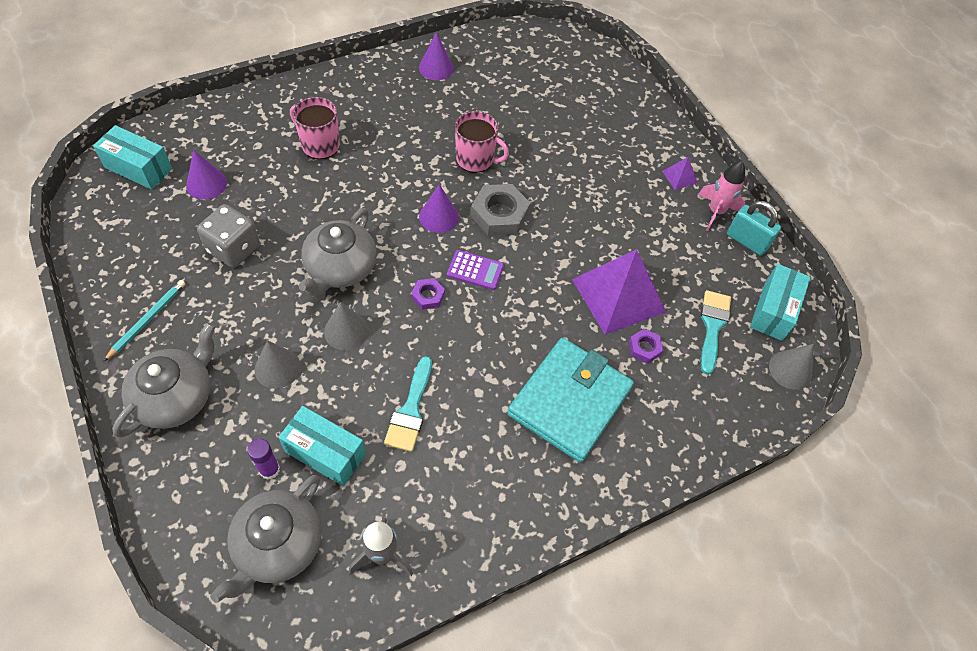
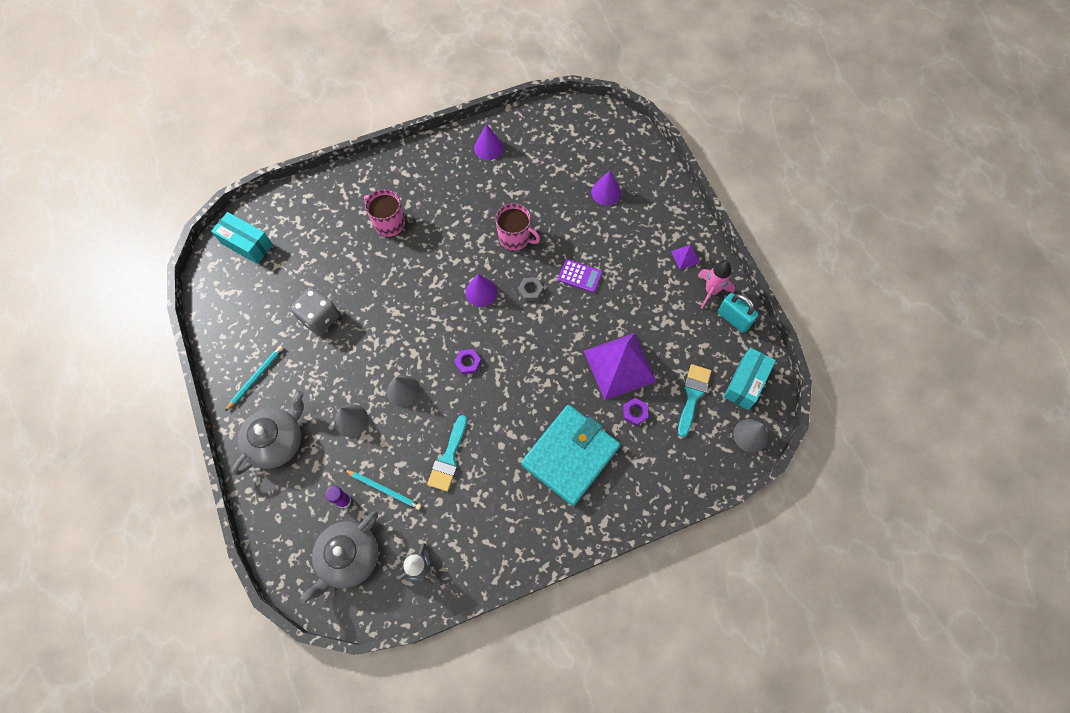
camera: 10 degrees right, 10 degrees up
purple cone [186,150,227,200] -> purple cone moved to [591,170,621,206]
turquoise box [278,406,366,486] -> turquoise pencil [345,470,421,510]
grey teapot [298,208,377,296] -> none
purple calculator [447,250,504,290] -> purple calculator moved to [558,259,602,293]
grey nut [471,184,530,236] -> grey nut [518,277,543,301], size x0.54

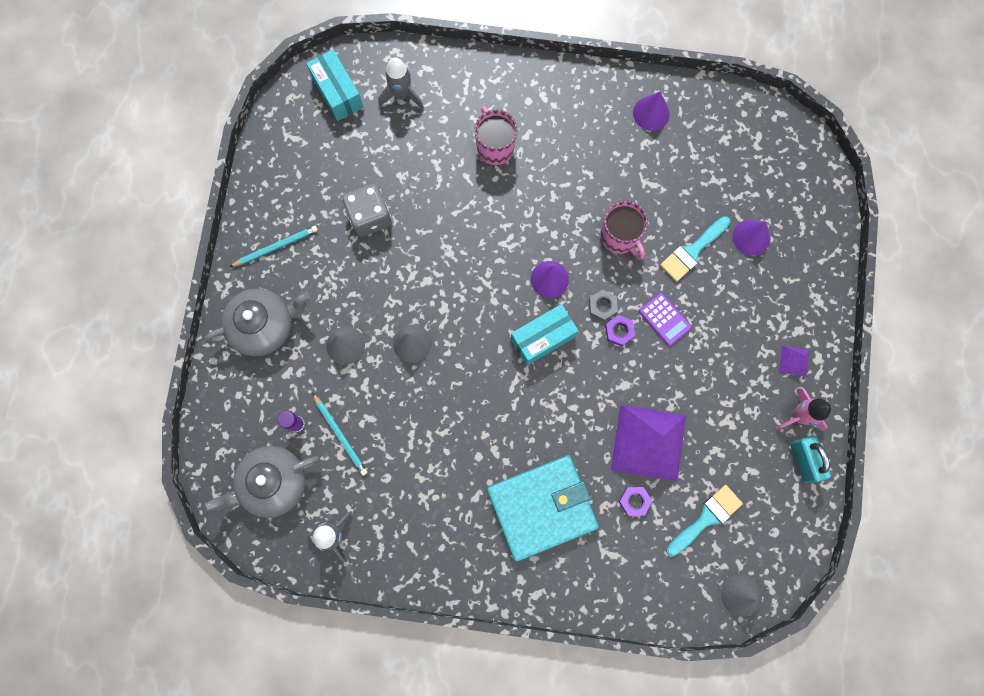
camera: 30 degrees right, 10 degrees up
turquoise brush [427,415,467,492] -> turquoise brush moved to [660,216,730,282]
purple nut [454,349,481,374] -> purple nut moved to [605,315,635,346]
turquoise box [723,348,776,410] -> turquoise box moved to [511,304,578,366]
none -> grey rocket [378,57,424,109]

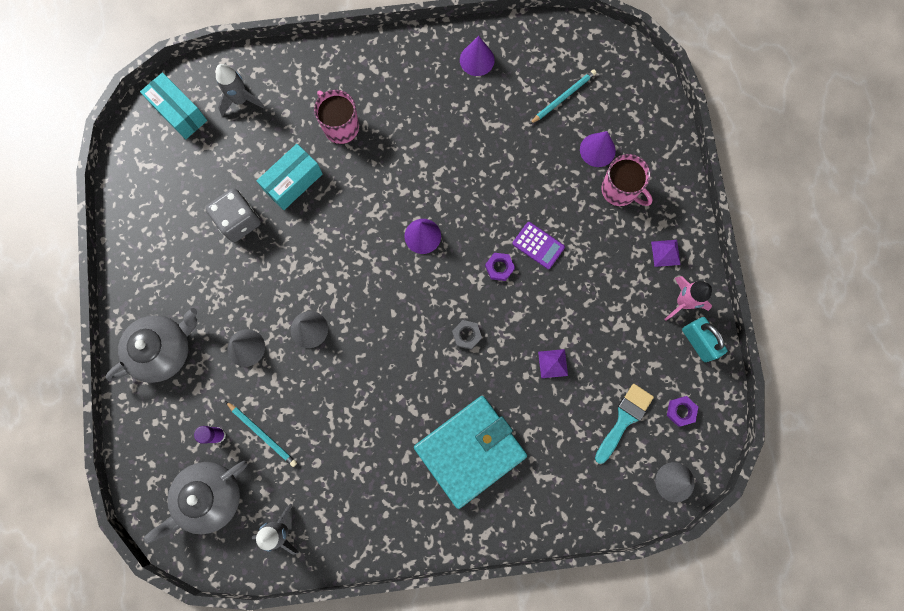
camera: 15 degrees left, 0 degrees up
turquoise pencil [230,226,318,267] -> turquoise pencil moved to [530,69,596,124]
turquoise box [511,304,578,366] -> turquoise box moved to [257,144,323,210]
grey nut [589,290,618,321] -> grey nut moved to [452,320,482,350]
pink mug [601,201,648,259] -> pink mug moved to [601,154,653,206]
purple pyramid [611,404,686,482] -> purple pyramid [538,349,568,378], size x0.42
purple nut [619,487,652,516] -> purple nut moved to [667,396,698,427]
turquoise brush [660,216,730,282] -> none

